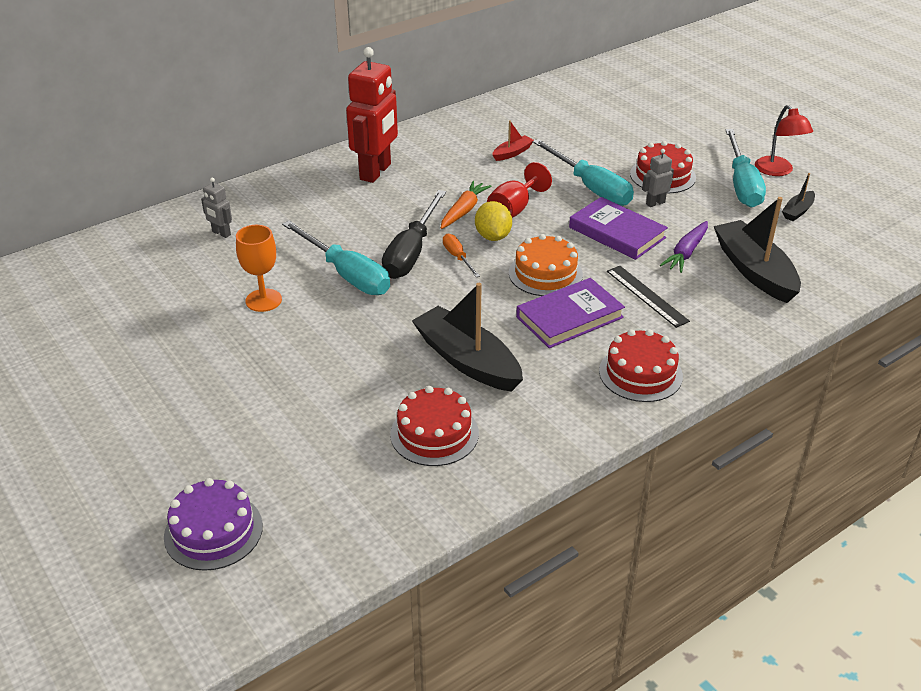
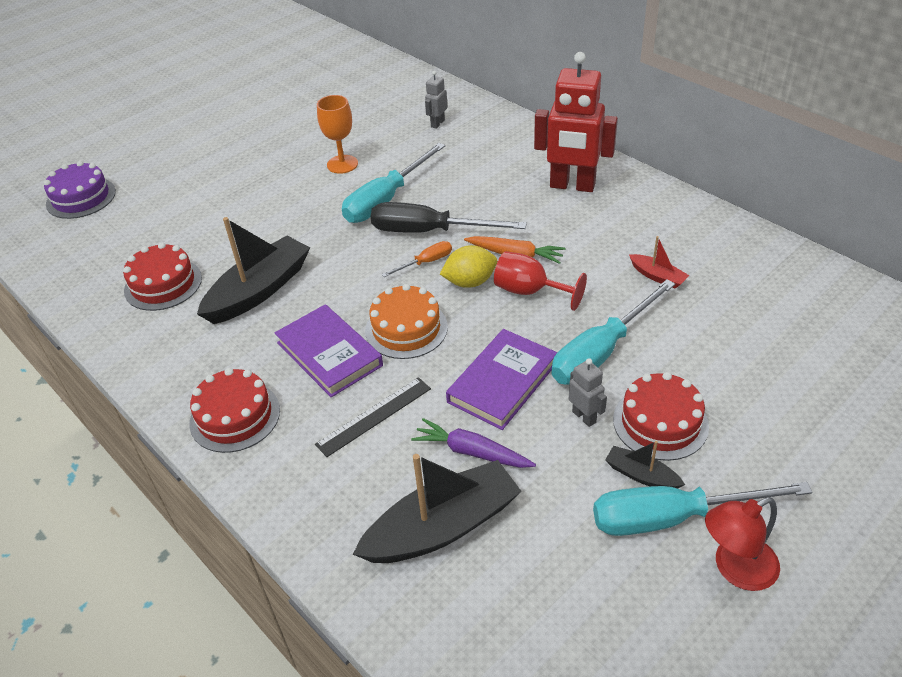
camera: 85 degrees right, 5 degrees up
black boat [782,173,815,221] -> black boat moved to [605,441,685,489]

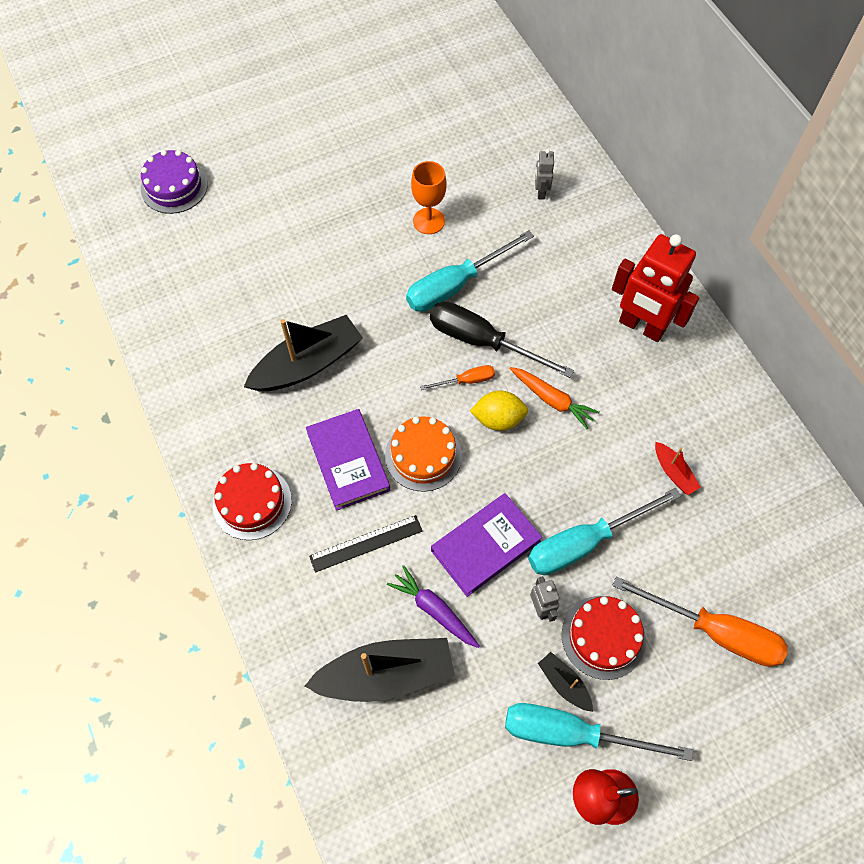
camera: 15 degrees right, 20 degrees up
red cake [123,242,202,311] -> none
grey robot [425,71,448,129] -> grey robot turned 45 degrees counterclockwise [535,149,554,199]
red goblet [494,251,587,311] -> none
none -> orange screwdriver [612,577,788,667]

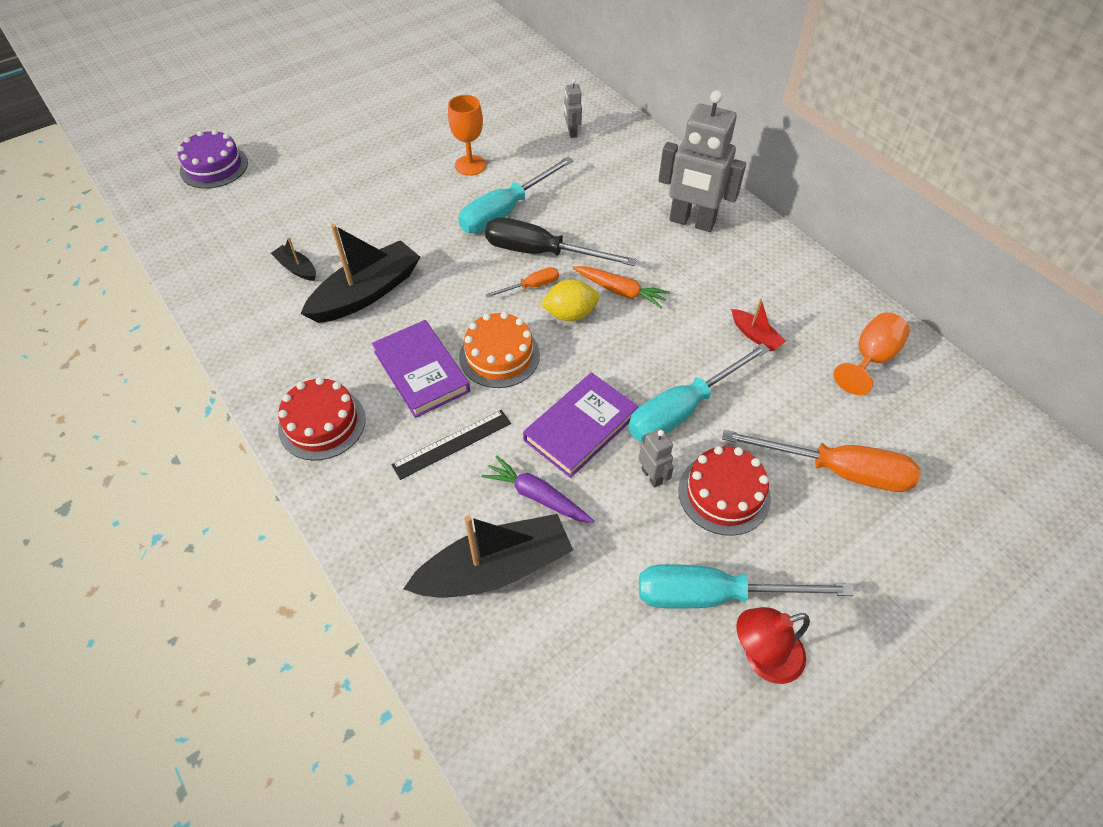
camera: 10 degrees left, 10 degrees down
black boat [538,652,593,712] -> black boat moved to [271,237,316,281]
red robot [612,234,699,342] -> grey robot [658,90,746,232]
none -> orange goblet [834,312,910,395]

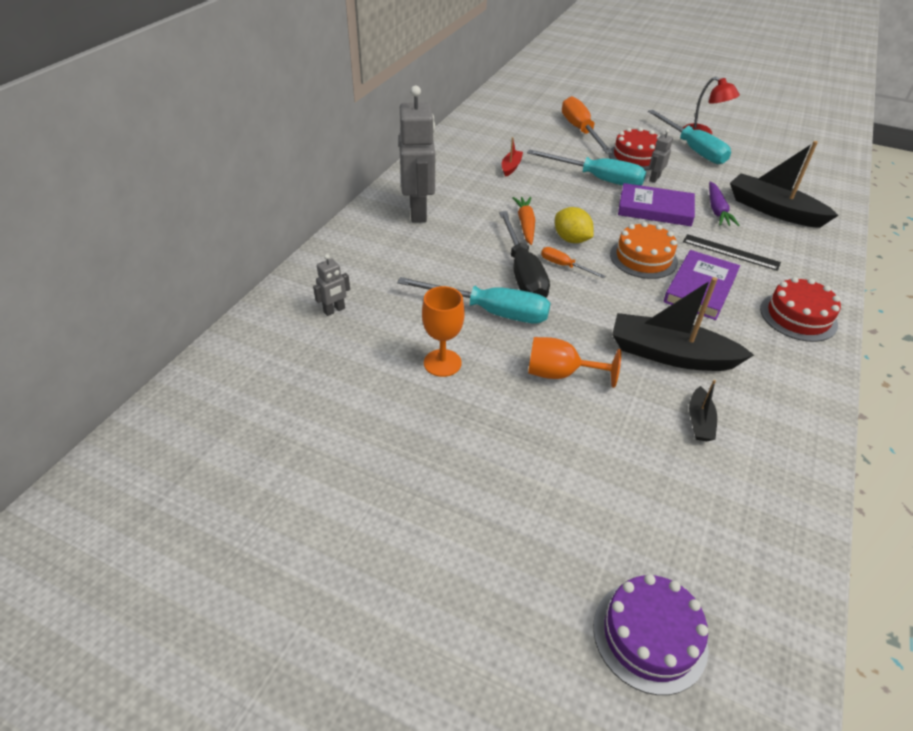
camera: 120 degrees left, 10 degrees down
orange goblet [834,312,910,395] -> orange goblet moved to [528,337,621,388]

